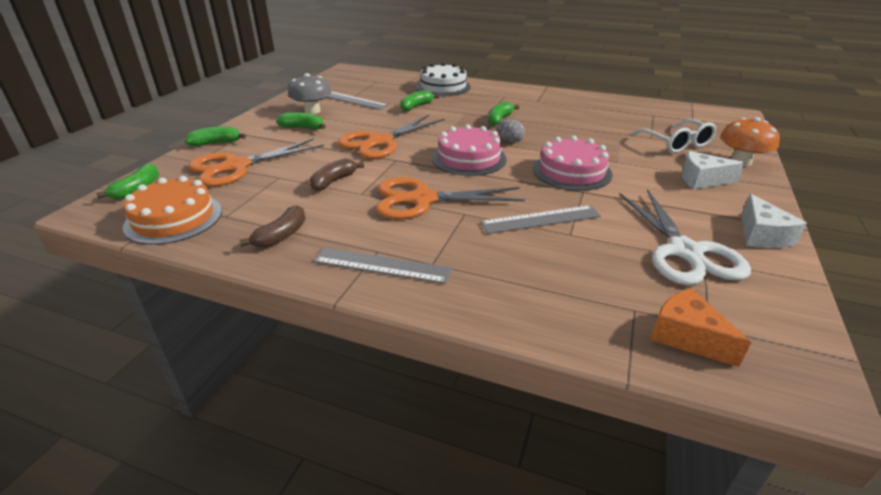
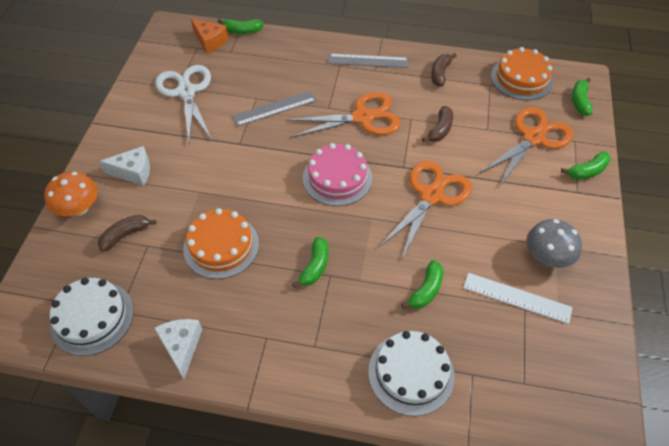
camera: 170 degrees right, 20 degrees up
green banana [276,112,326,130] -> green banana moved to [218,19,264,34]
grey ruler [327,91,388,110] -> white ruler [463,273,572,324]
grey egg [497,119,525,143] -> none
pink cake [533,136,613,191] -> none
white glasses [630,119,716,153] -> brown banana [98,215,157,251]
white cheese [742,194,807,248] -> white cheese moved to [154,319,202,379]
none -> white cake [50,278,134,356]
none -> orange cake [183,208,259,279]

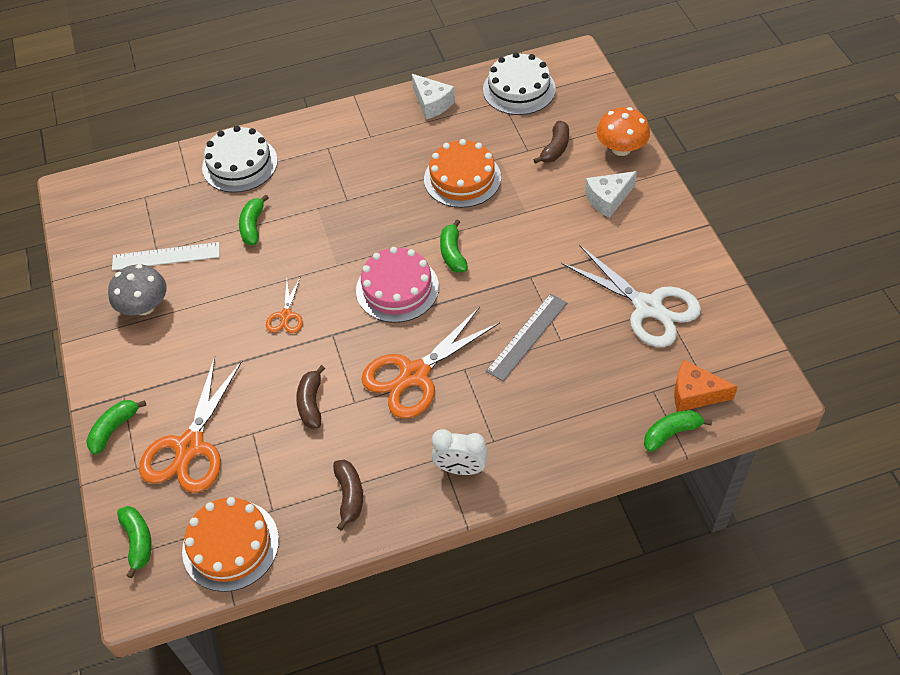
camera: 155 degrees right, 0 degrees up
green banana [292,237,328,288] -> green banana moved to [440,219,468,273]
grey ruler [328,54,409,68] -> white clock [432,429,488,475]
orange scissors [379,161,472,260] -> orange scissors [266,278,303,333], size x0.49

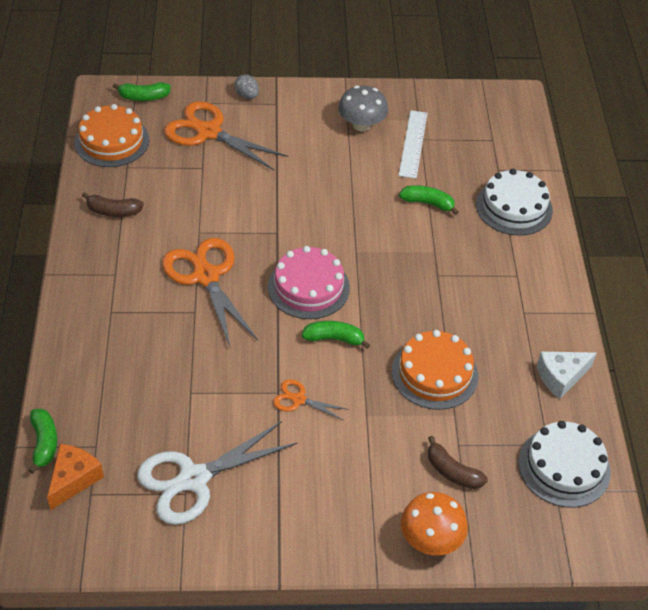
camera: 100 degrees right, 5 degrees down
green banana [86,400,146,455] -> grey egg [234,75,259,99]
orange scissors [266,278,303,333] -> orange scissors moved to [273,379,349,420]
brown banana [296,365,325,428] -> none
white clock [432,429,488,475] -> none
grey ruler [486,293,567,381] -> none
white cheese [585,171,637,218] -> none

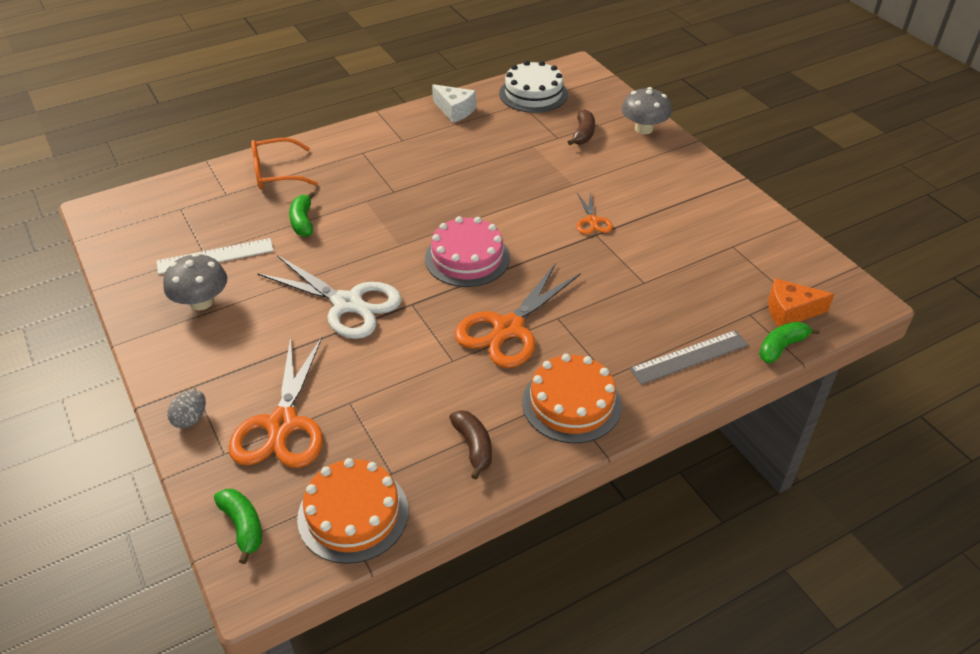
camera: 115 degrees left, 5 degrees down
white scissors [137,421,298,525] -> white scissors moved to [257,255,402,339]
green banana [302,321,370,349] -> none
orange cake [392,330,478,410] -> orange cake moved to [522,354,622,443]
orange mushroom [401,492,468,555] -> grey mushroom [621,87,672,134]
white cake [476,169,553,236] -> orange glasses [251,138,318,189]
none -> grey ruler [629,330,749,385]

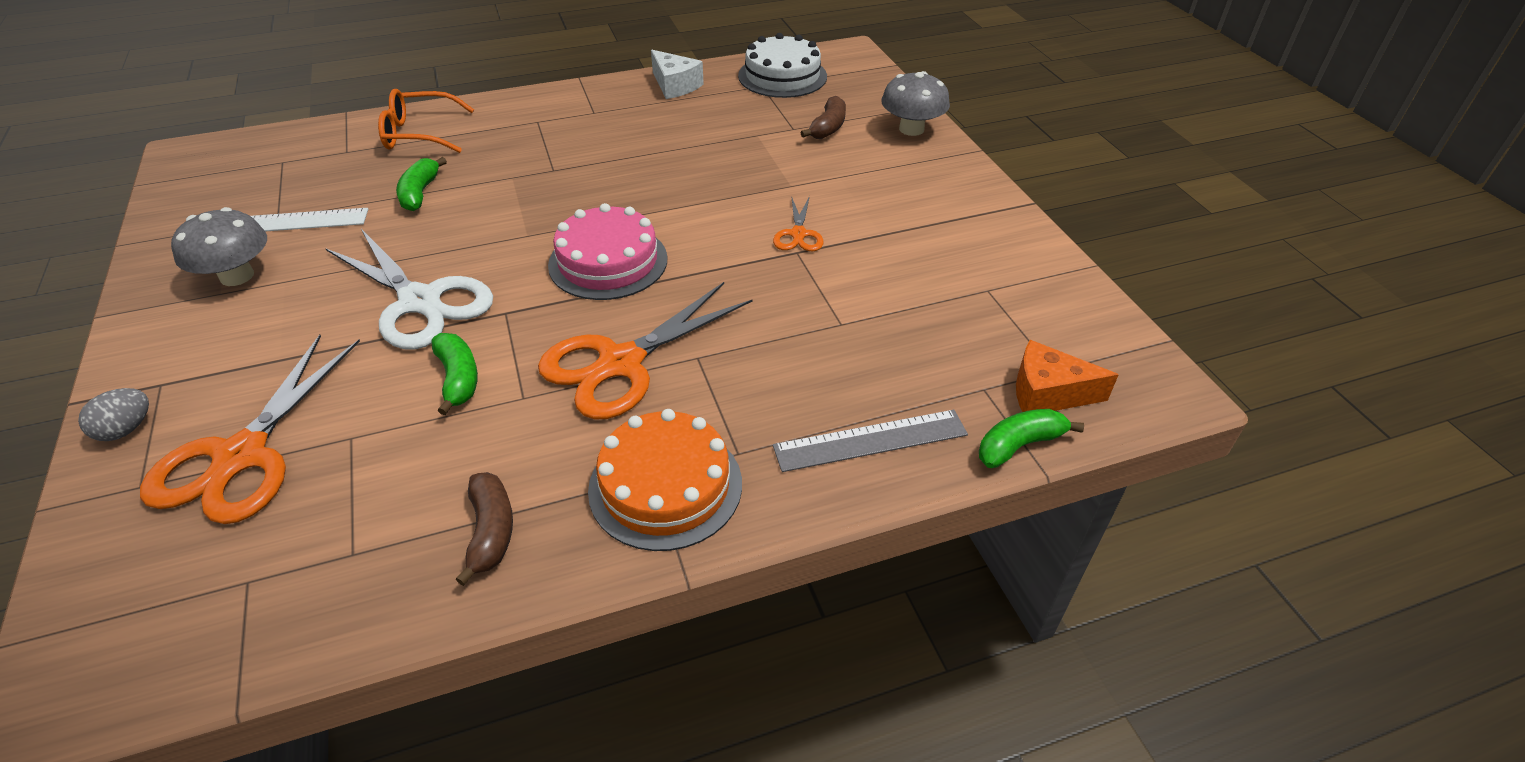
camera: 10 degrees right, 0 degrees up
green banana [214,489,262,564] -> green banana moved to [432,333,478,415]
orange cake [297,458,409,564] -> none

